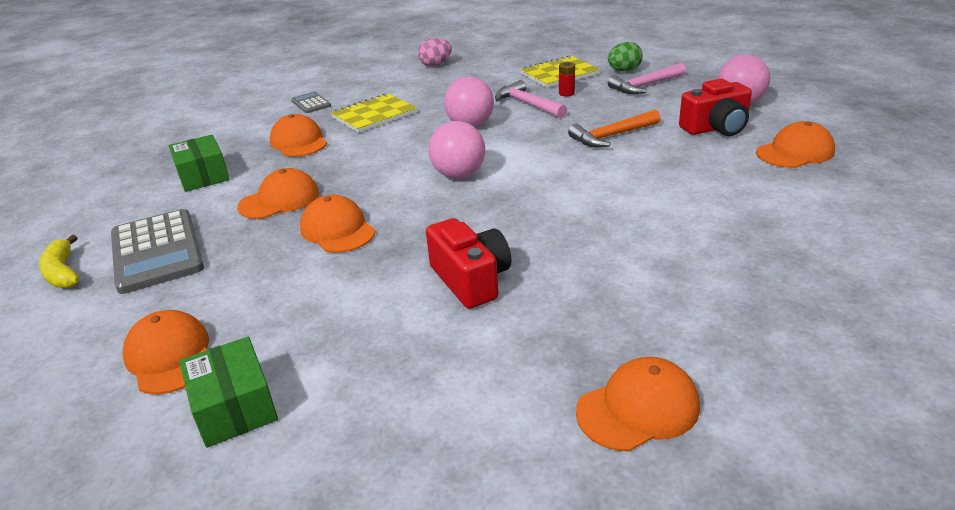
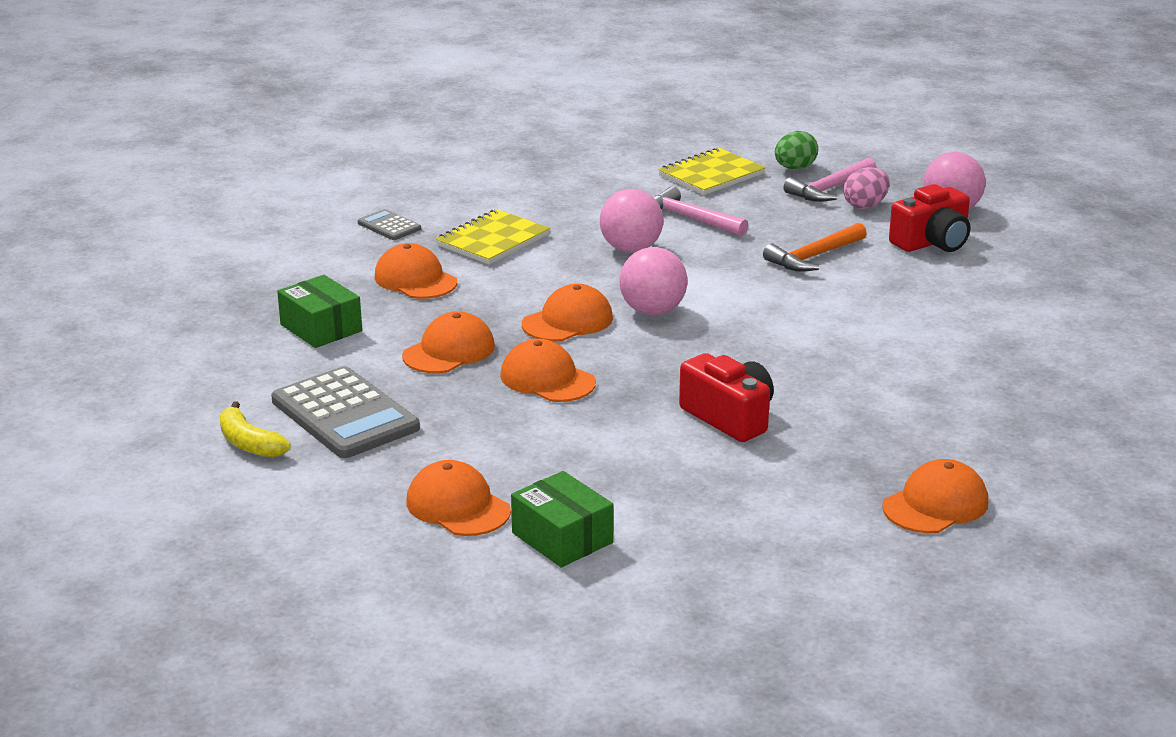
camera: 15 degrees left, 5 degrees down
pink egg [418,38,452,67] -> pink egg moved to [843,167,890,209]
red battery [559,61,575,97] -> none
orange cap [756,121,835,168] -> orange cap moved to [522,284,613,341]

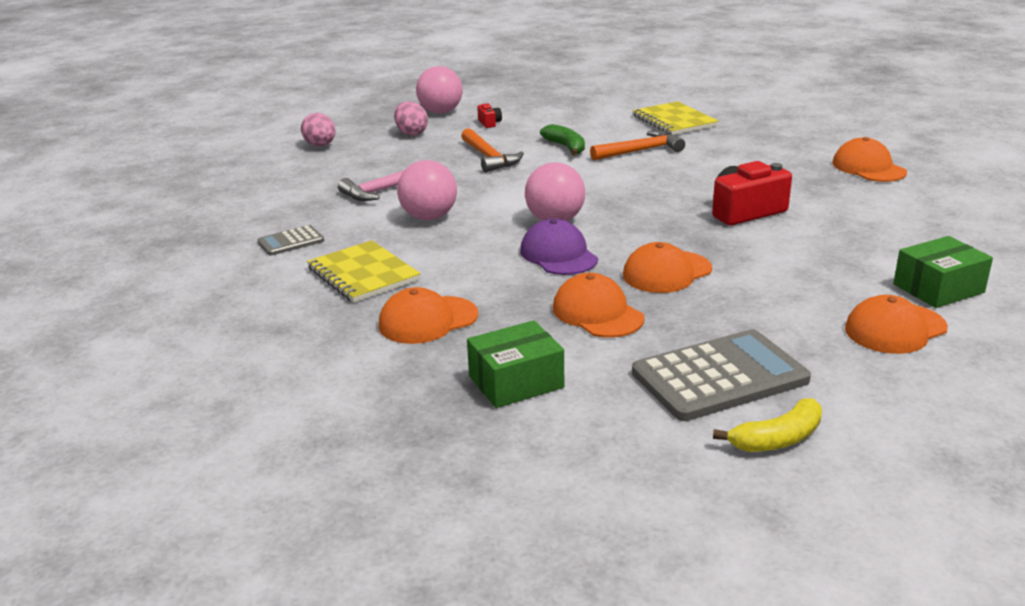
camera: 75 degrees left, 0 degrees up
grey calculator [357,209,421,240] -> grey calculator moved to [257,225,324,256]
orange cap [522,284,613,341] -> purple cap [520,219,598,275]
yellow notebook [658,147,766,195] -> yellow notebook moved to [633,101,718,135]
green egg [775,131,818,169] -> pink egg [301,113,336,146]
pink hammer [784,158,876,202] -> none
red camera [889,184,970,252] -> red camera [477,103,502,128], size x0.47
none -> green banana [540,124,585,155]
none -> orange hammer [590,131,685,161]

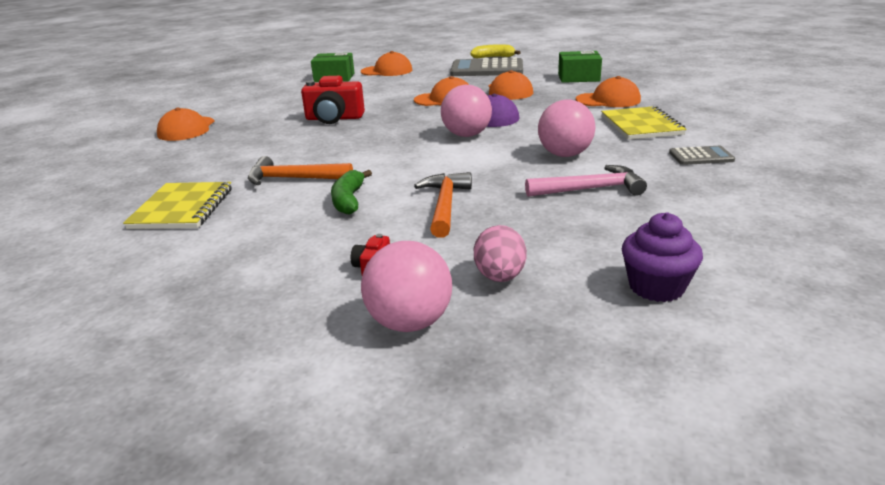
camera: 150 degrees left, 0 degrees up
pink egg [301,113,336,146] -> purple cupcake [622,212,703,302]

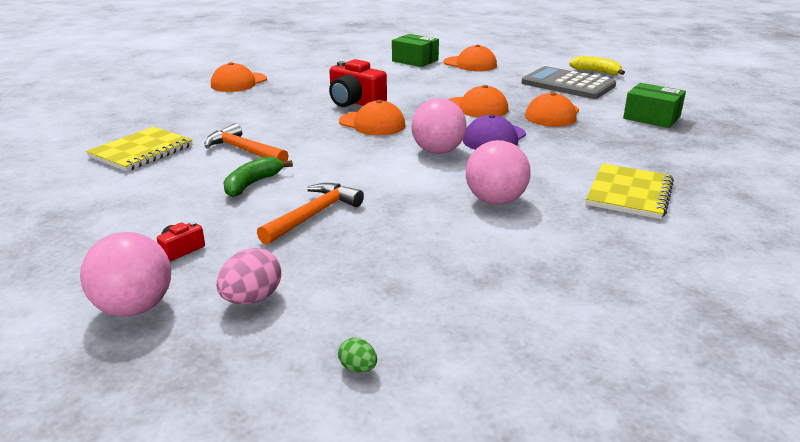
camera: 30 degrees right, 0 degrees up
pink hammer [525,165,647,197] -> none
orange cap [576,76,641,107] -> orange cap moved to [339,100,405,135]
purple cupcake [622,212,703,302] -> green egg [338,338,377,373]
grey calculator [669,146,735,165] -> none

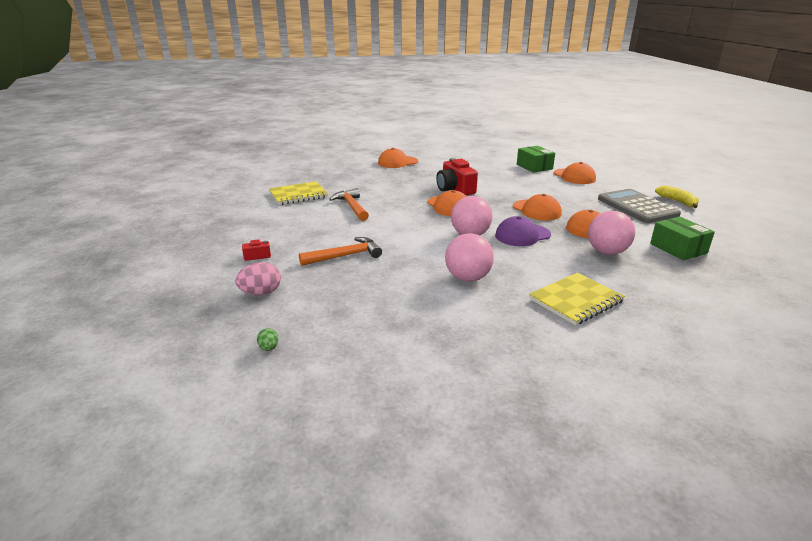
camera: 30 degrees right, 0 degrees up
pink ball [80,232,171,317] -> pink ball moved to [588,211,635,255]
green banana [223,156,293,197] -> none

